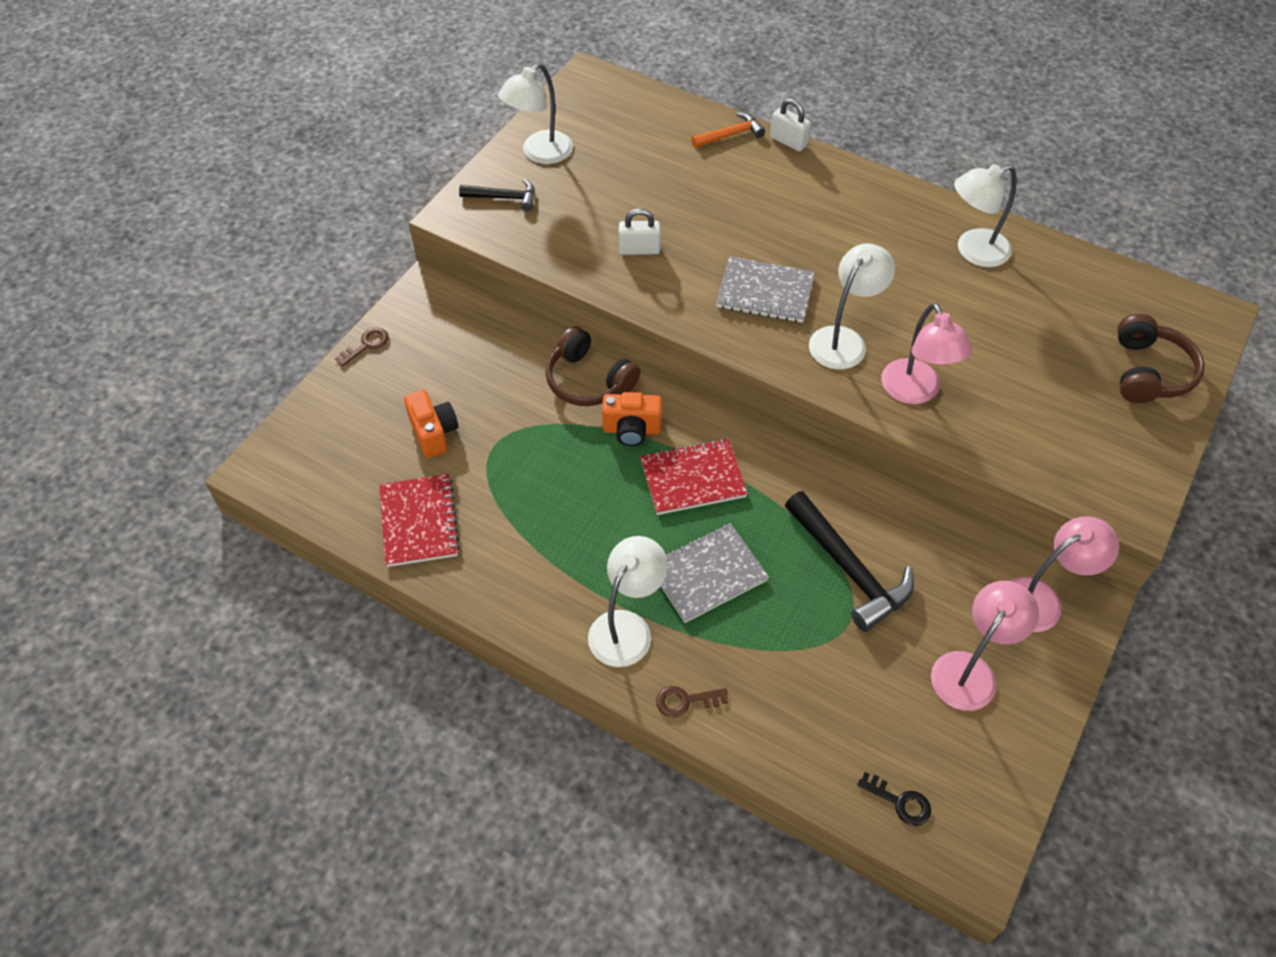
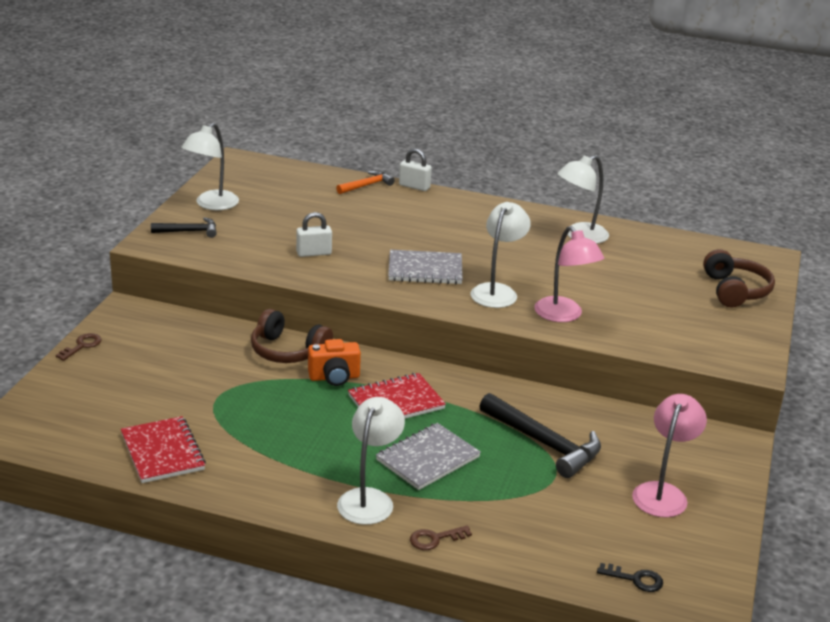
camera: 15 degrees left, 25 degrees down
orange camera [404,390,458,458] -> none
pink lamp [1010,516,1119,632] -> none

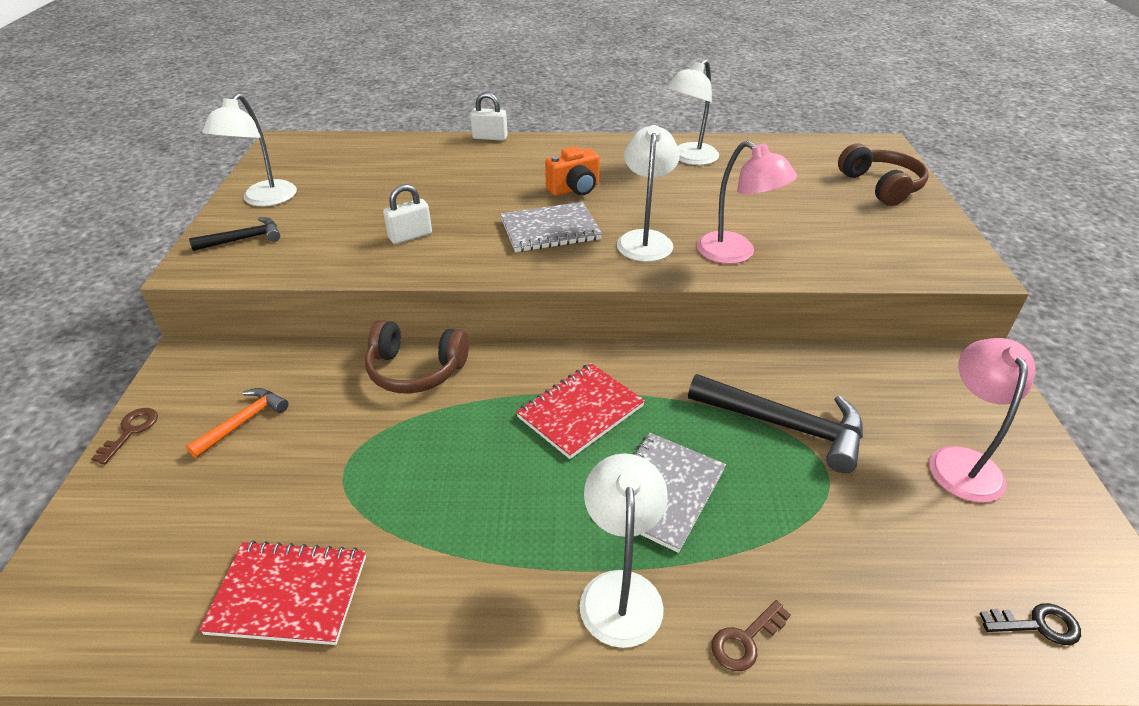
camera: 15 degrees left, 10 degrees up
red notebook [121,416,206,483] -> red notebook turned 45 degrees counterclockwise [199,540,366,645]
orange camera [308,339,361,386] -> orange camera moved to [545,147,600,196]
orange hammer [336,171,395,194] -> orange hammer moved to [186,388,289,458]

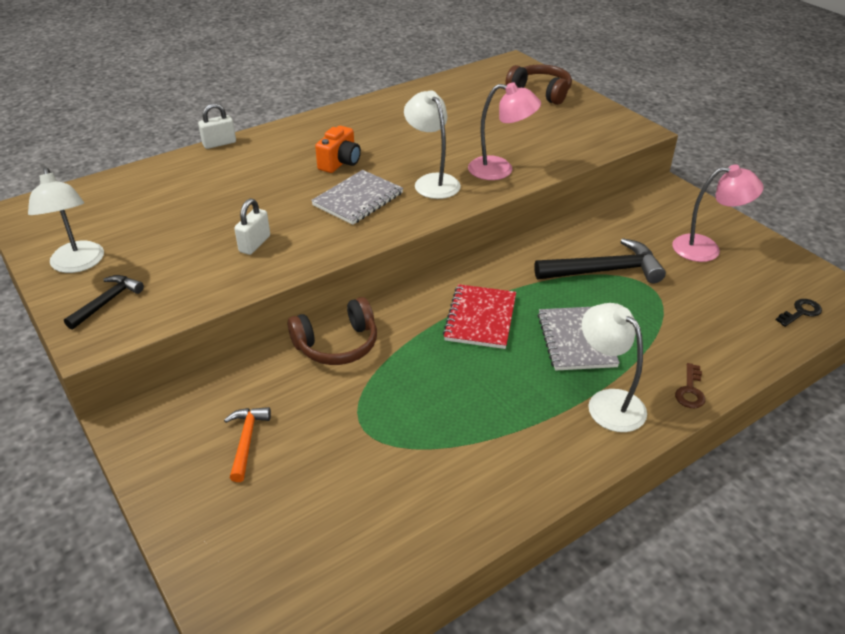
camera: 35 degrees left, 0 degrees up
brown key [91,408,158,464] -> none
red notebook [199,540,366,645] -> none
white lamp [666,59,719,165] -> none
pink lamp [929,338,1036,502] -> pink lamp turned 120 degrees clockwise [672,164,764,262]

